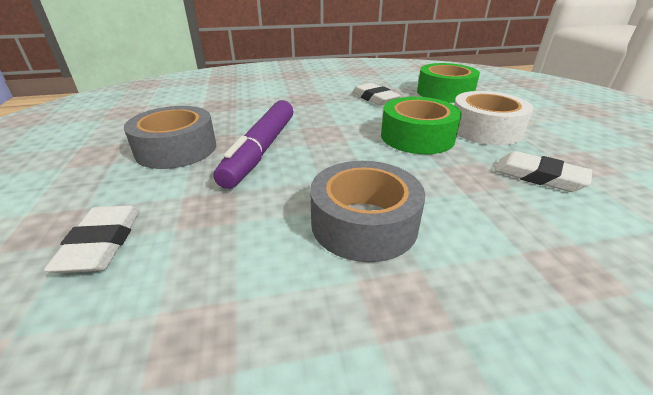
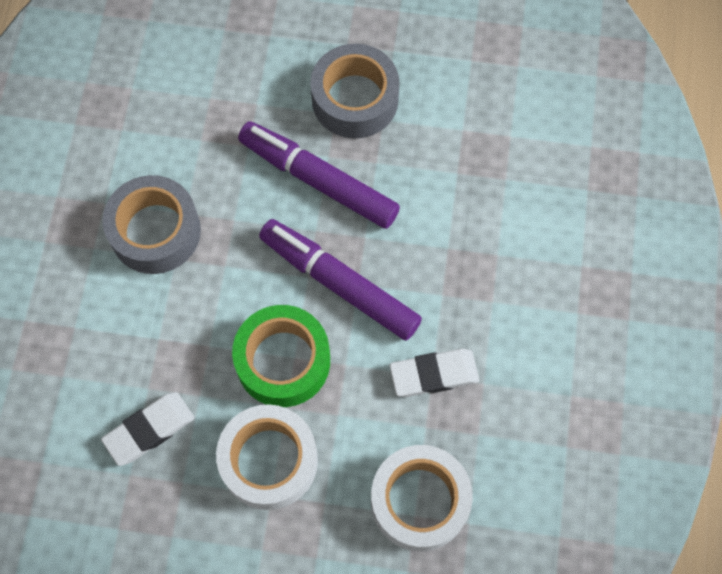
camera: 110 degrees right, 35 degrees up
white eraser [44,205,140,273] -> none
green tape [417,63,480,103] -> white tape [371,445,473,551]
none -> purple marker [259,219,422,341]

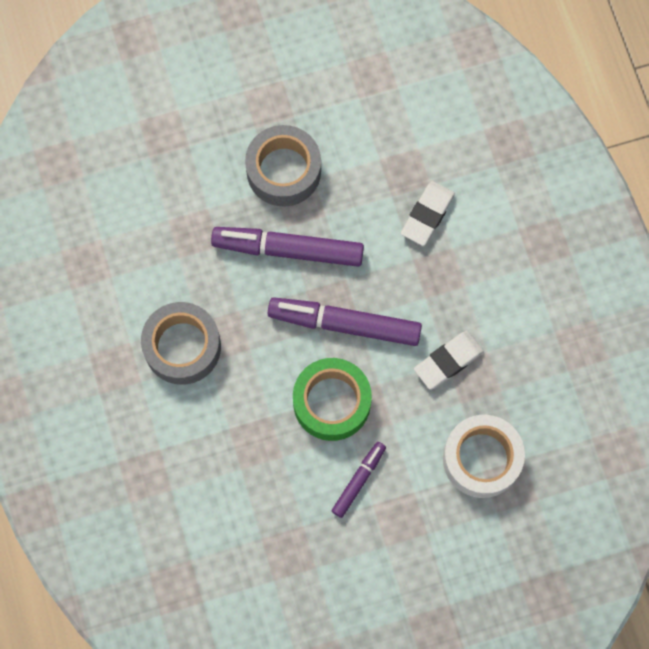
camera: 25 degrees left, 5 degrees up
white eraser [101,392,195,466] -> white eraser moved to [401,181,455,246]
white tape [216,404,318,510] -> purple marker [332,442,386,518]

